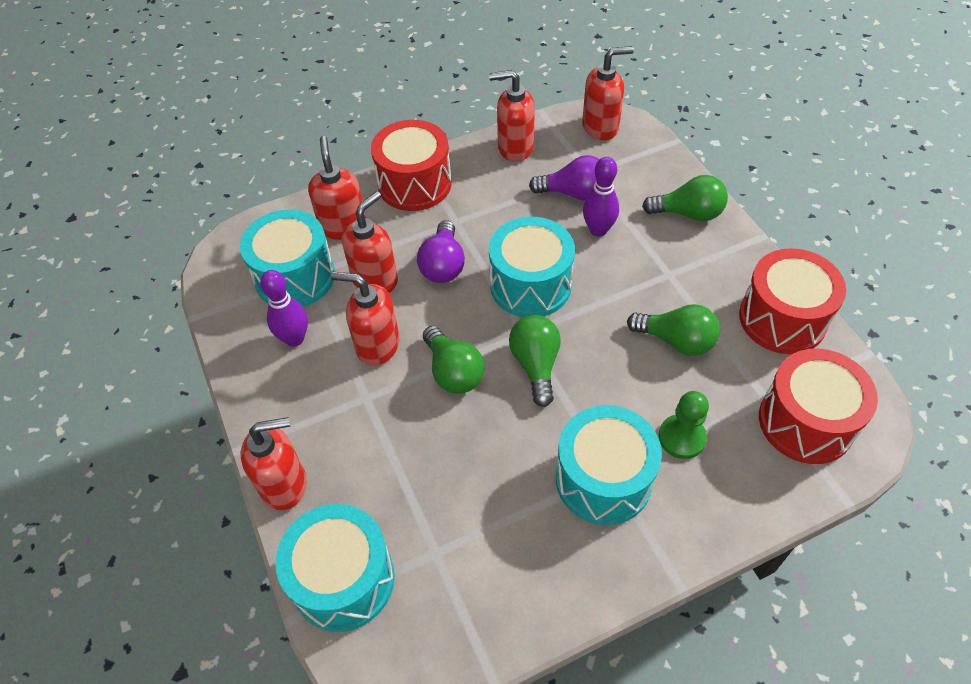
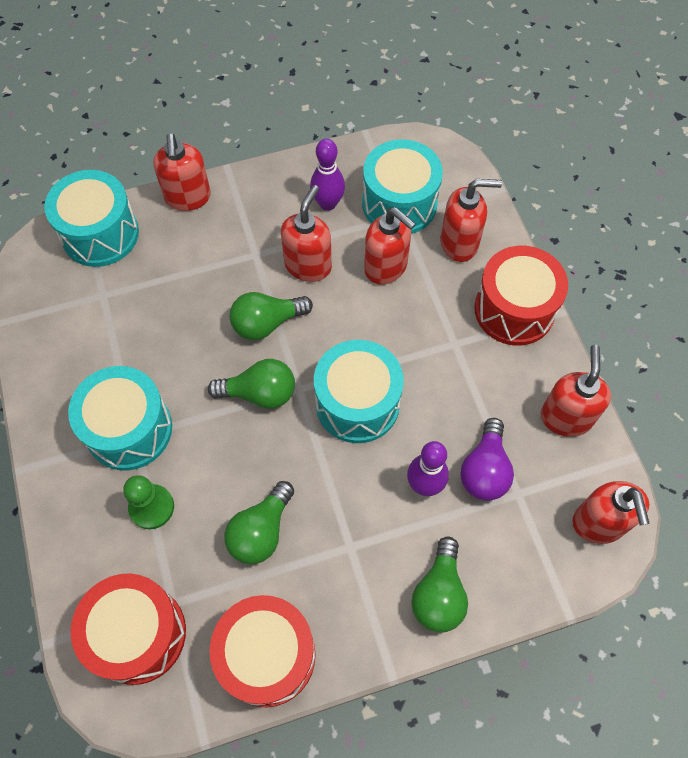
camera: 95 degrees right, 10 degrees up
purple light bulb [417,220,465,283] -> none

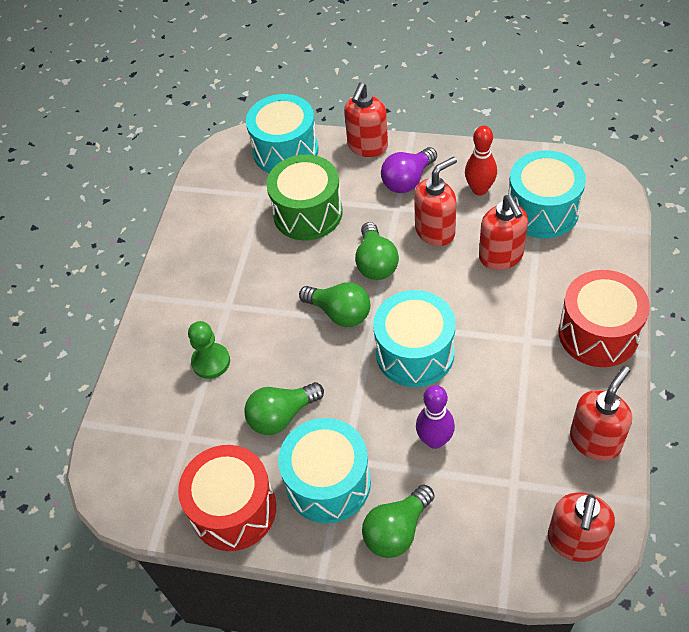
camera: 35 degrees right, 10 degrees down
turquoise drum [68,366,172,470] -> turquoise drum moved to [278,418,371,524]
red drum [71,573,186,685] -> none
green light bulb [230,292,313,340] -> green light bulb turned 105 degrees counterclockwise [355,222,399,280]
purple bowling pin [310,139,345,211] -> red bowling pin [465,126,497,196]
red soap dispenser [440,179,502,262] -> none
purple light bulb [460,418,514,501] -> purple light bulb moved to [381,147,437,193]
none -> green drum [266,154,343,241]

